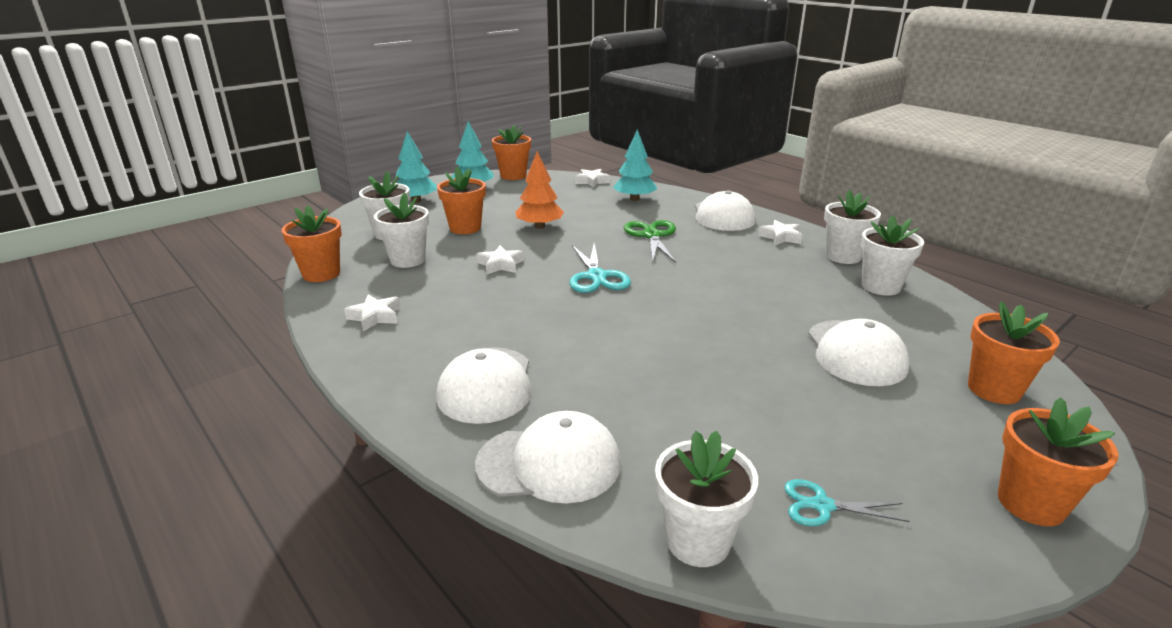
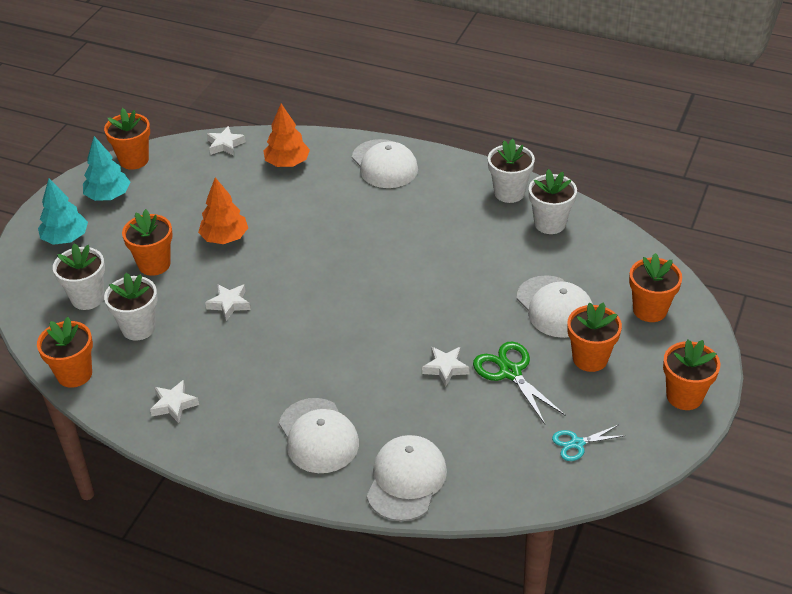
camera: 25 degrees left, 15 degrees up
white cap [475,411,621,504] -> white cap turned 45 degrees counterclockwise [367,435,447,521]
turquoise scissors [569,244,631,293] -> none
turquoise tree [613,129,657,201] -> orange tree [263,104,310,167]
green scissors [624,220,676,263] -> green scissors moved to [473,342,566,424]
white flower pot [655,431,758,567] -> none
white star [758,220,803,245] -> white star moved to [422,347,470,387]
none -> orange flower pot [567,302,622,372]

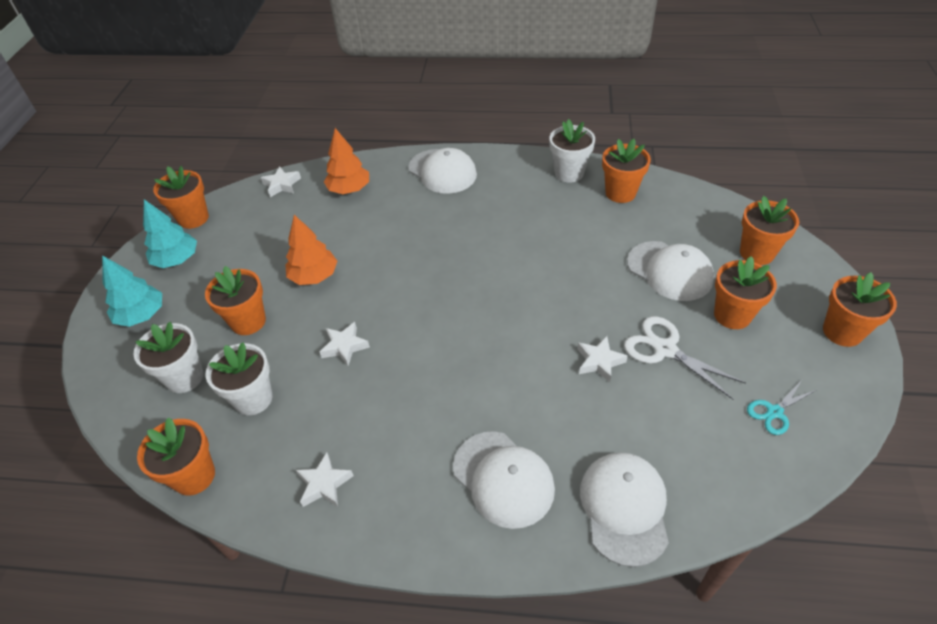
camera: 15 degrees left, 5 degrees up
green scissors [473,342,566,424] -> white scissors [624,316,746,400]
white flower pot [529,169,577,234] -> orange flower pot [602,139,651,203]

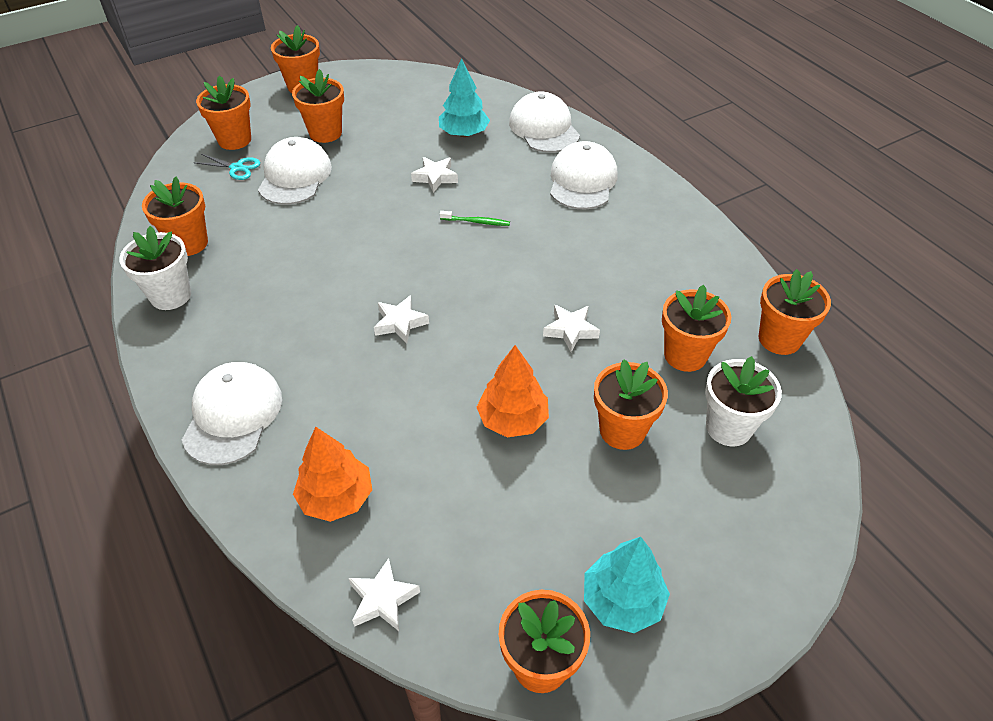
camera: 130 degrees left, 0 degrees up
turquoise tree [102,255,162,327] -> turquoise tree moved to [439,58,490,137]
white flower pot [206,343,273,415] -> orange flower pot [662,285,731,372]
white star [296,452,353,507] -> white star moved to [374,295,429,344]
white cap [580,452,669,567] -> white cap turned 105 degrees clockwise [509,91,580,153]
white scissors [624,316,746,400] -> none
turquoise scissors [747,380,816,435] -> turquoise scissors moved to [196,154,260,180]
none -> green toothbrush [440,211,510,226]

